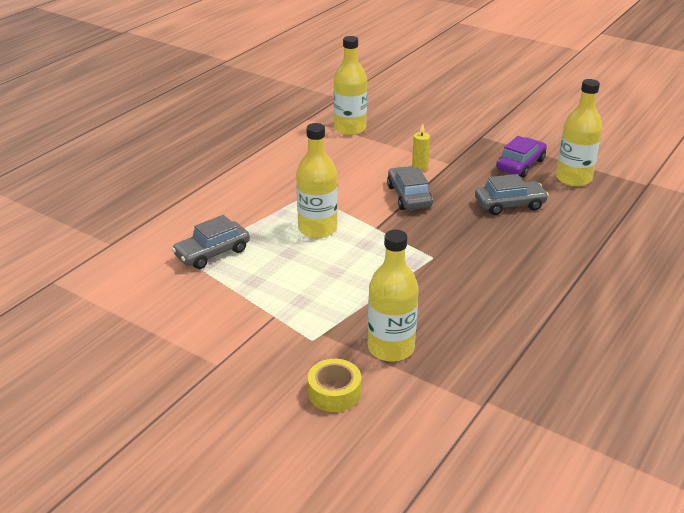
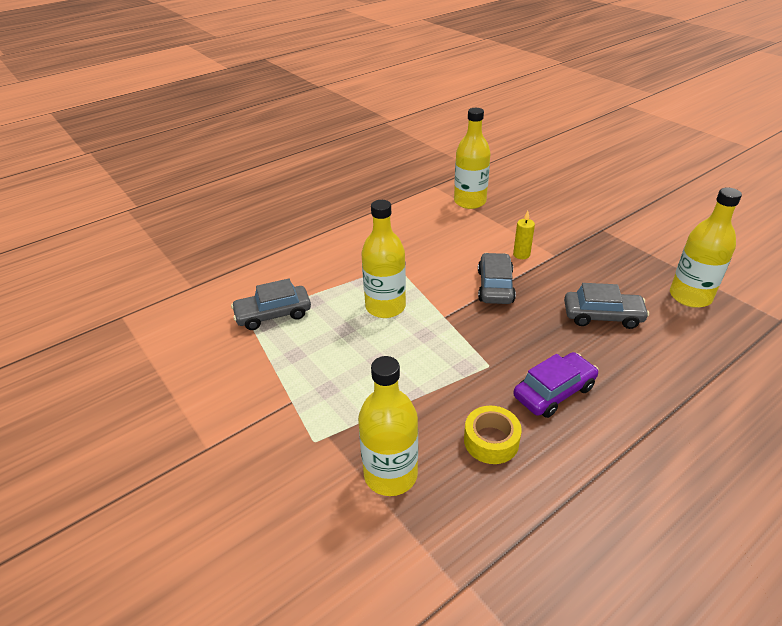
camera: 20 degrees right, 5 degrees up
yellow tape [308,359,361,412] -> yellow tape moved to [464,406,522,464]
purple car [496,136,547,177] -> purple car moved to [513,352,599,418]

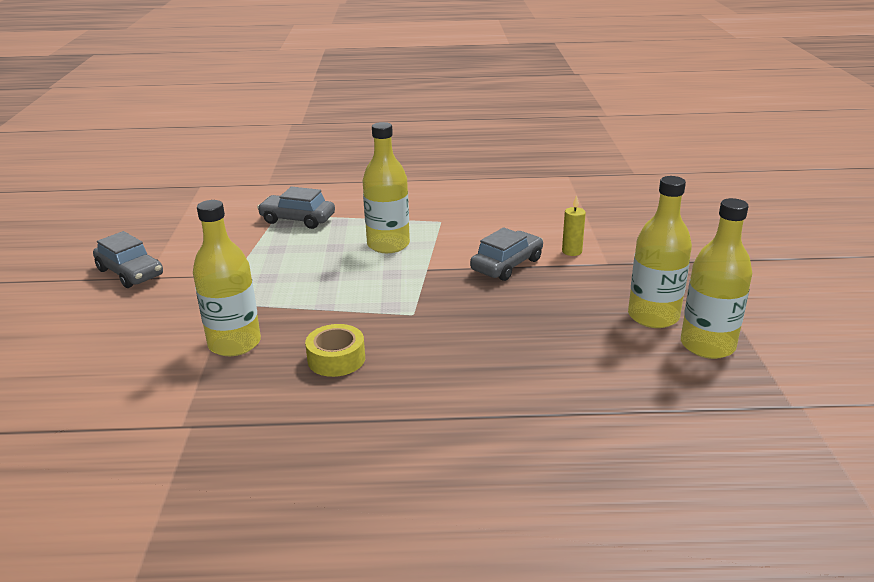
camera: 35 degrees right, 10 degrees down
yellow bottle [454,108,491,209] -> yellow bottle moved to [628,176,692,328]
purple car [513,352,599,418] -> none
grey car [564,283,649,329] -> grey car moved to [93,231,163,288]

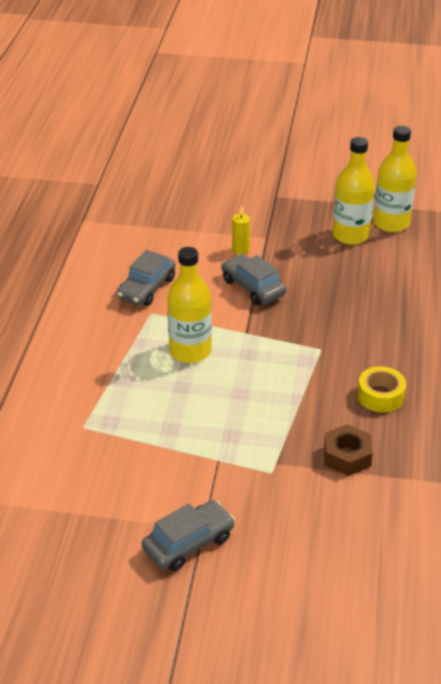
camera: 80 degrees left, 10 degrees up
yellow bottle [193,200,261,356] -> brown nut [324,424,373,476]
grey car [257,187,335,229] -> grey car moved to [117,250,176,306]

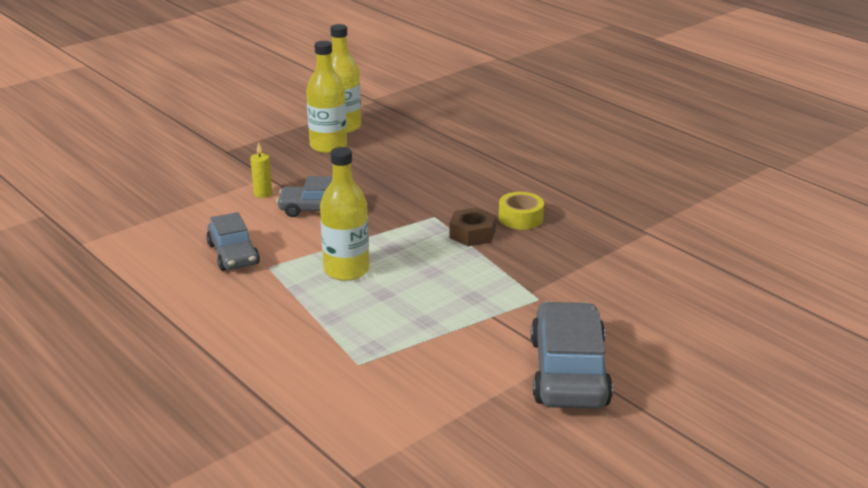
camera: 50 degrees left, 10 degrees down
grey car [142,500,235,571] -> grey car [531,301,613,409], size x1.59
brown nut [324,424,373,476] -> brown nut moved to [449,207,496,246]

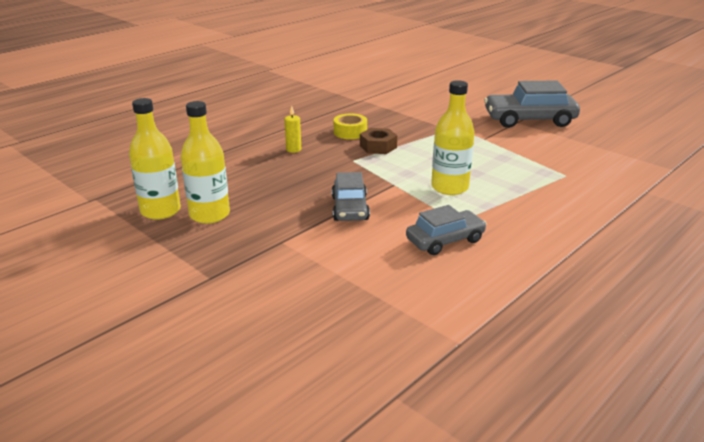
camera: 95 degrees left, 0 degrees up
yellow candle [250,142,272,198] -> yellow candle moved to [284,106,301,153]

